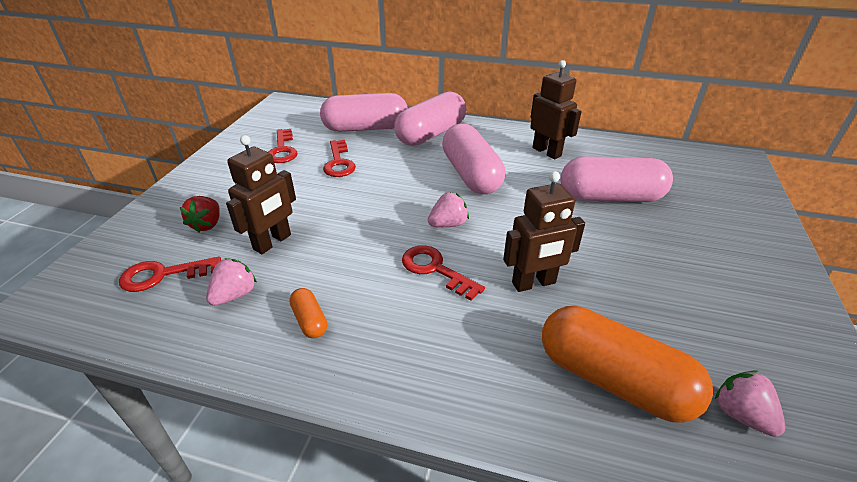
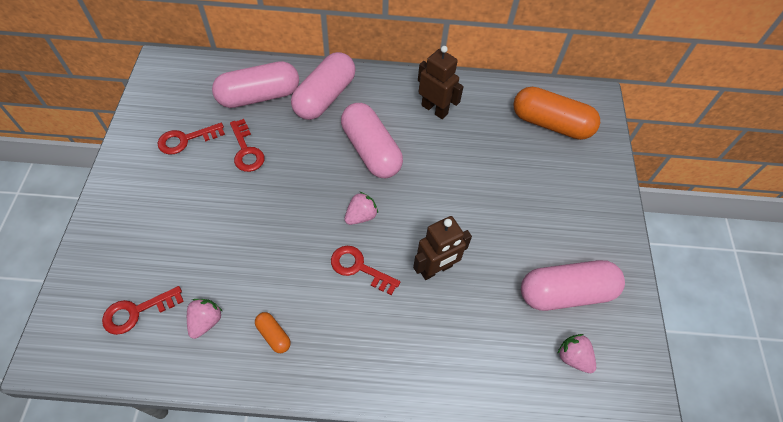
camera: 15 degrees left, 20 degrees up
red strawberry [180,196,220,232] -> none
brown robot [226,135,296,254] -> none
red key [268,129,298,163] -> red key turned 90 degrees clockwise [158,123,225,155]
orange capsule [542,306,713,423] -> orange capsule moved to [513,87,600,140]
pink capsule [560,156,673,202] -> pink capsule moved to [521,260,625,311]

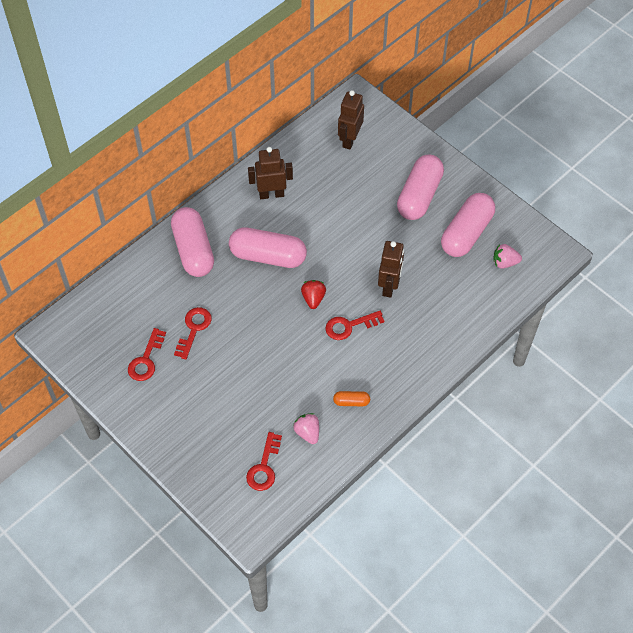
camera: 45 degrees left, 0 degrees up
pink capsule [212,61,299,108] -> pink capsule moved to [397,155,444,220]
red key [230,119,264,172] -> red key turned 90 degrees counterclockwise [174,307,212,359]
pink strawberry [344,192,378,225] -> red strawberry [301,280,326,309]
orange capsule [513,87,600,140] -> brown robot [338,90,364,149]

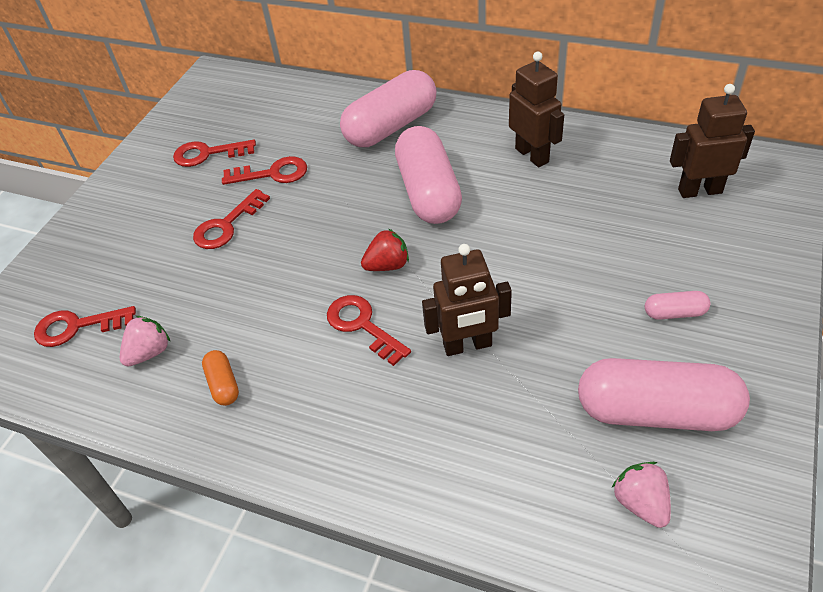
camera: 70 degrees right, 10 degrees down
pink capsule [397,155,444,220] -> pink capsule [645,291,711,320], size x0.44
none -> red key [193,189,270,249]

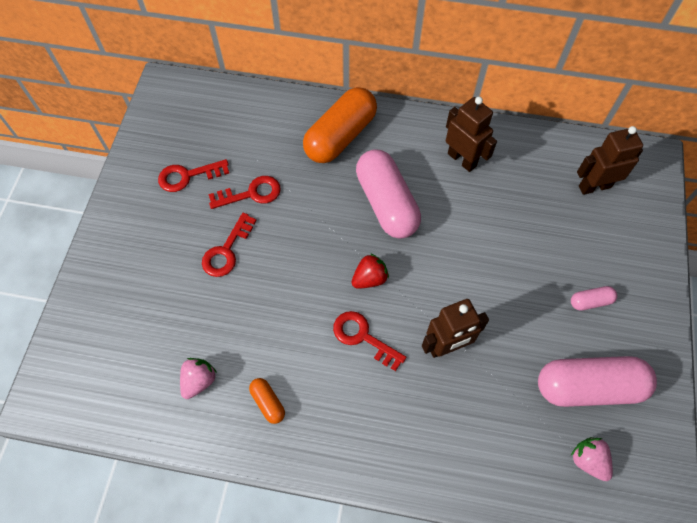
camera: 15 degrees left, 15 degrees up
red key [34,306,136,347] -> none
pink capsule [340,70,436,147] -> orange capsule [303,87,377,163]

